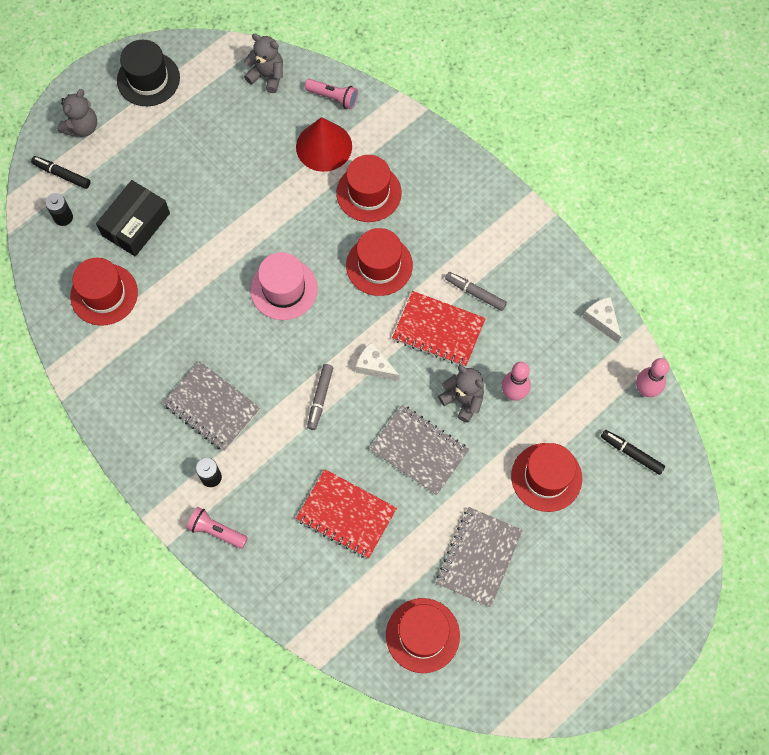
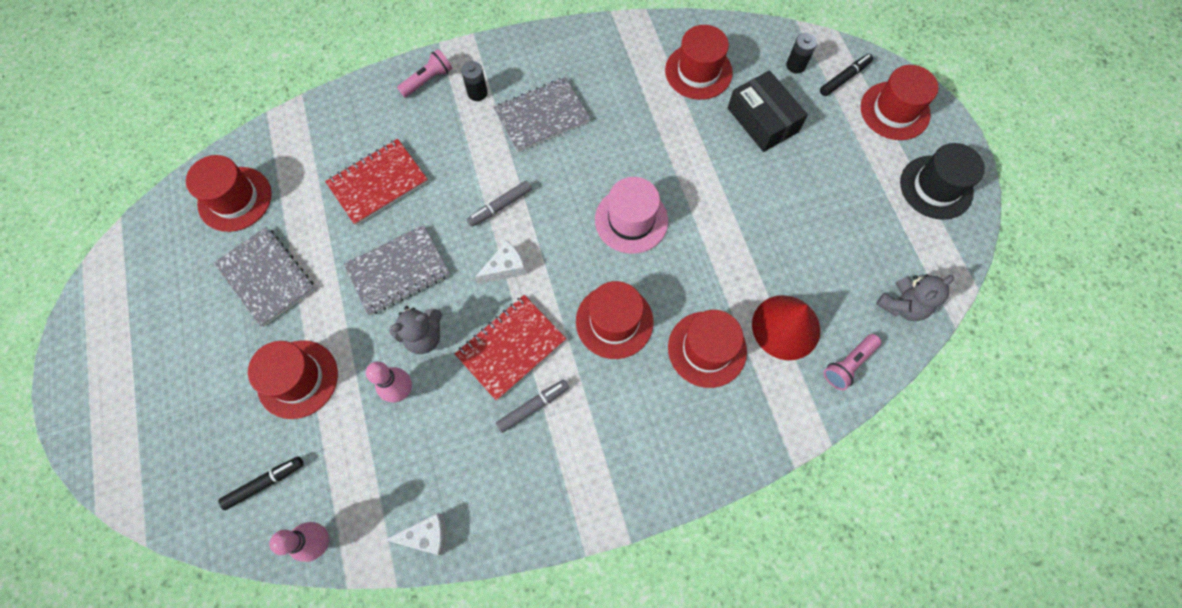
camera: 115 degrees right, 0 degrees up
grey teddy bear [57,89,97,137] -> red hat [861,65,939,140]
grey marker [307,364,333,430] -> grey marker turned 75 degrees counterclockwise [467,181,532,227]

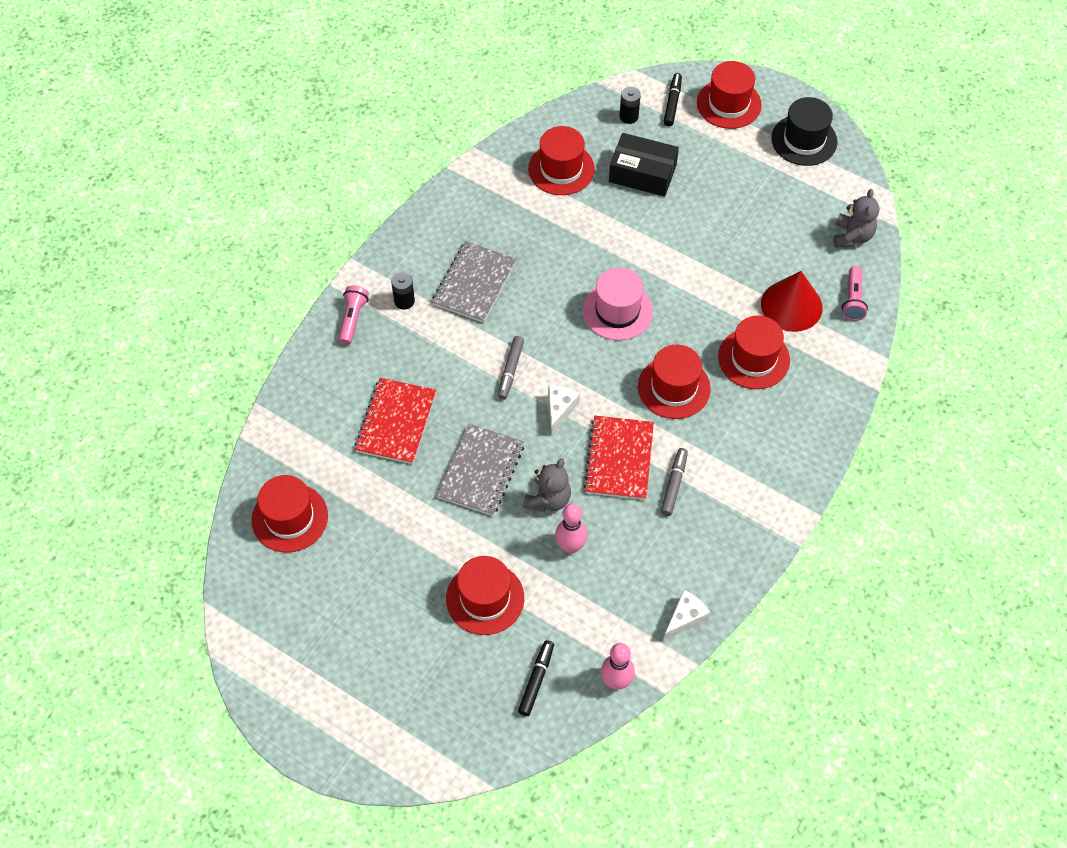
camera: 40 degrees left, 10 degrees down
grey notebook [214,227,315,327] -> none

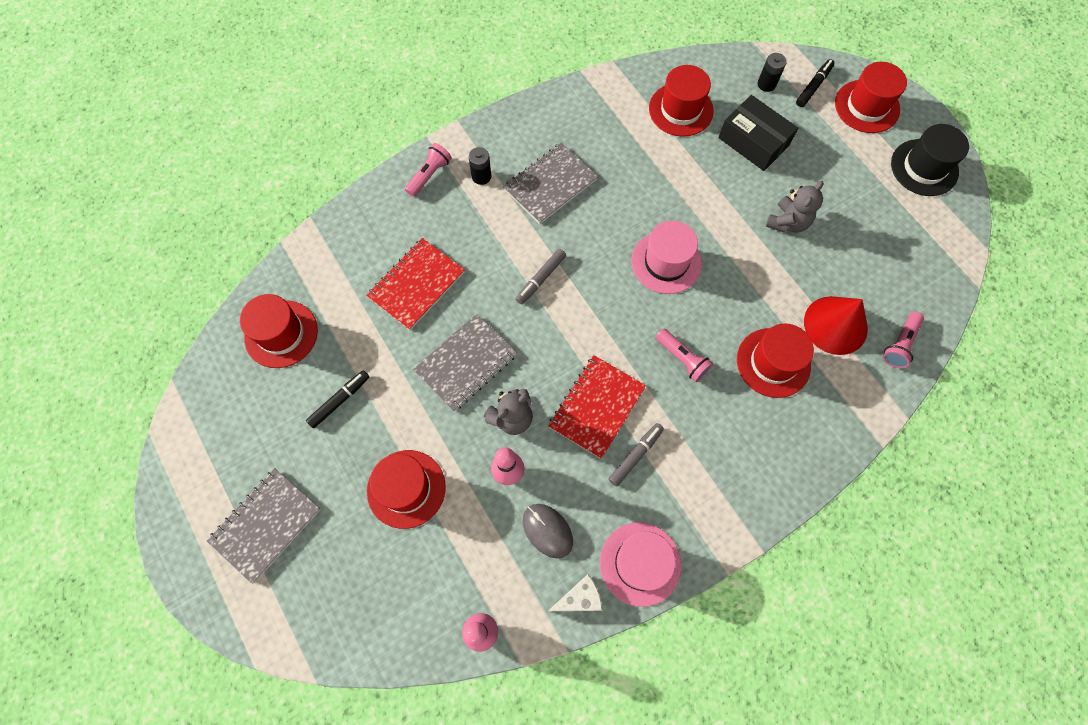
camera: 25 degrees right, 10 degrees up
black marker [518,640,554,716] -> black marker moved to [306,370,369,428]
white cheese [548,385,580,435] -> none
red hat [638,345,711,419] -> pink flashlight [656,329,713,382]
grey teddy bear [834,189,879,248] -> grey teddy bear moved to [766,181,824,233]
none -> grey notebook [207,468,321,584]
none -> grey mouse [523,504,573,559]
none -> pink hat [600,522,681,607]

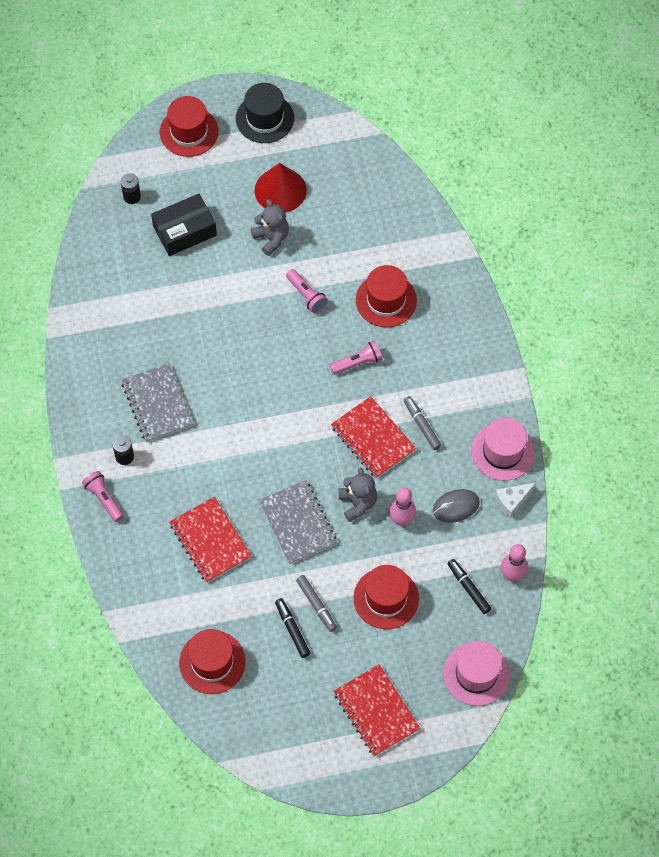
camera: 70 degrees left, 5 degrees down
grey notebook [207,468,321,584] -> red notebook [333,664,420,756]
grey marker [516,249,566,304] -> grey marker moved to [296,575,337,632]
white cheese [548,574,602,611] -> white cheese turned 120 degrees counterclockwise [495,483,536,518]
pink hat [631,221,702,294] -> pink hat moved to [443,641,510,706]
red hat [649,65,714,137] -> none
black marker [796,59,834,107] -> black marker moved to [447,559,491,614]
red cone [804,296,868,355] -> red cone moved to [255,163,307,212]
pink flashlight [883,312,924,368] -> pink flashlight moved to [286,269,328,313]

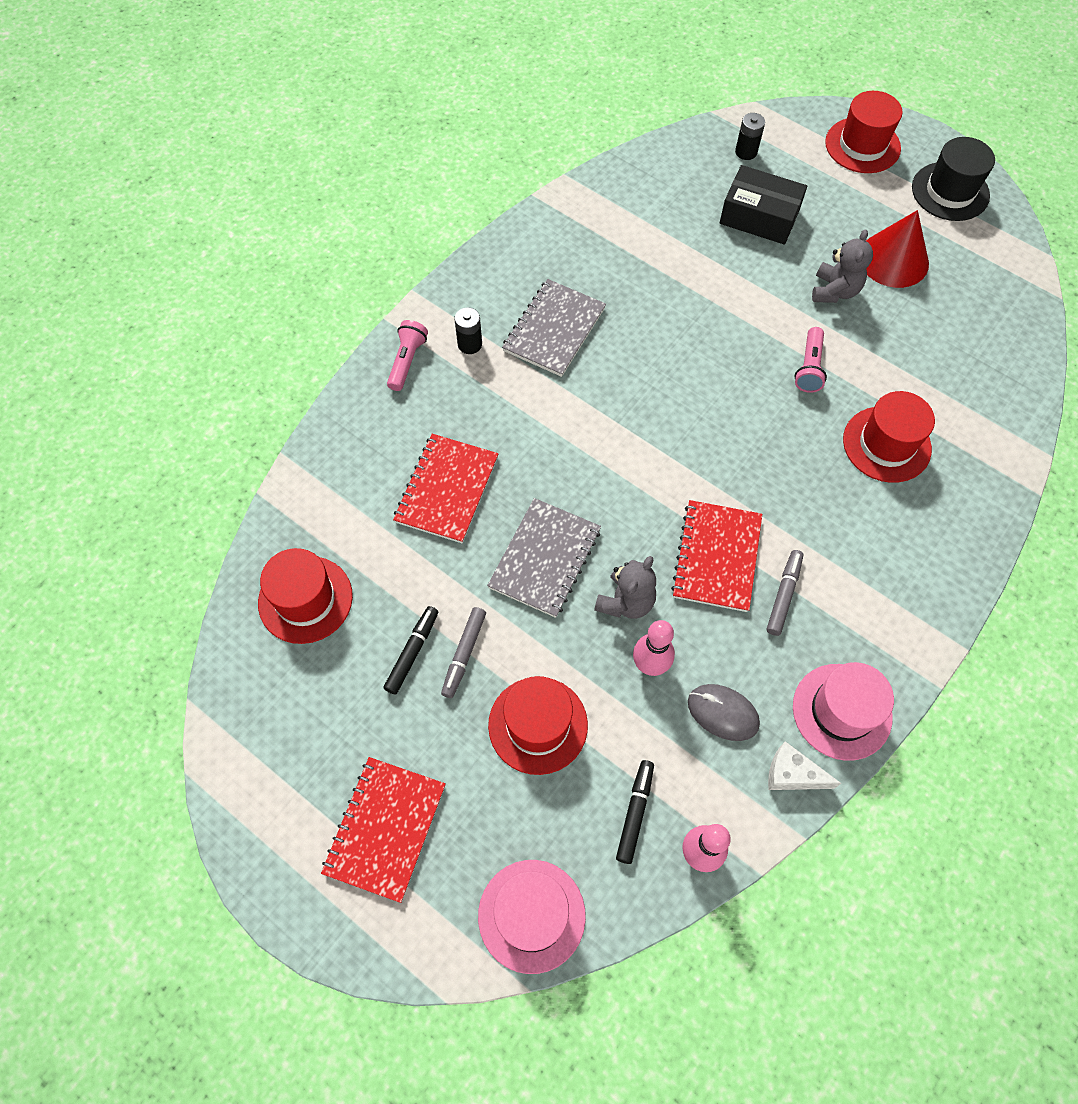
camera: 50 degrees right, 0 degrees up
pink flashlight [330,341,383,375] -> none

